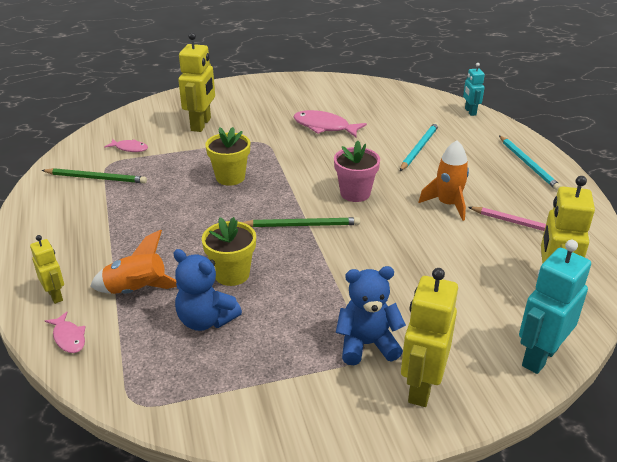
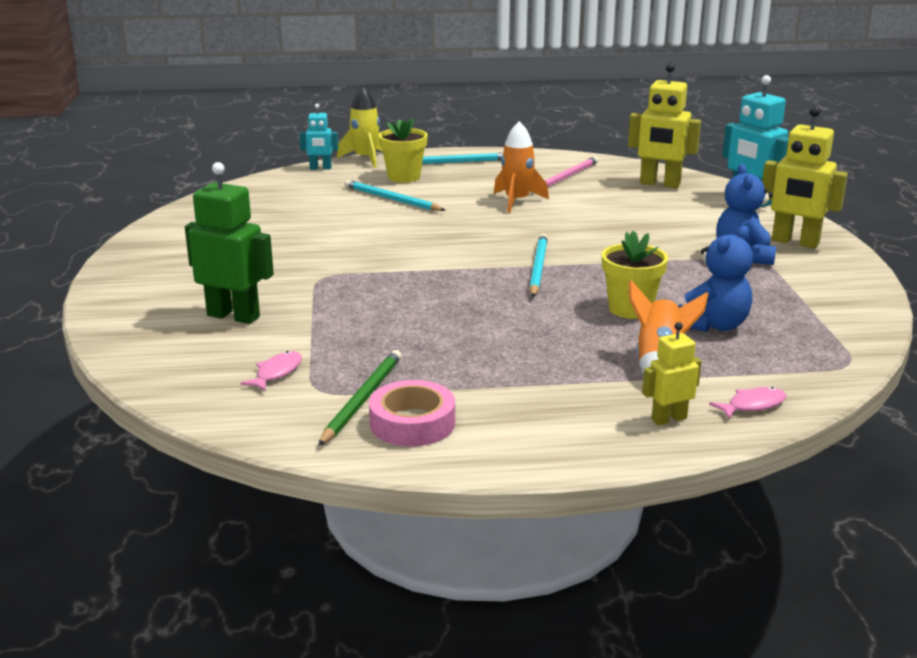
camera: 80 degrees left, 10 degrees down
yellow robot [178,32,215,132] -> green robot [185,162,274,324]
yellow flower pot [205,127,250,186] -> yellow flower pot moved to [379,118,428,183]
green pencil [242,217,360,227] -> turquoise pencil [529,234,548,297]
pink fish [294,110,367,137] -> none
pink flower pot [334,141,380,202] -> none
none -> yellow rocket [337,86,382,168]
none -> pink tape [369,380,455,447]

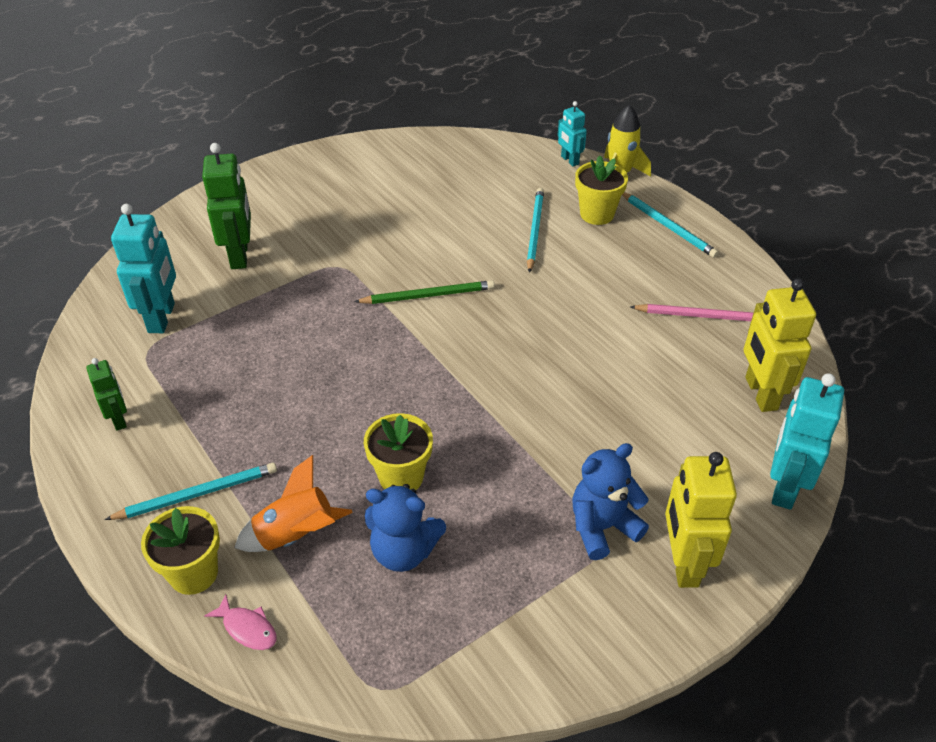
camera: 60 degrees right, 20 degrees up
pink fish [240,351,302,391] -> turquoise robot [111,204,176,333]
green pencil [318,350,402,446] -> green pencil moved to [354,280,495,304]
pink tape [369,380,455,447] -> green robot [87,358,127,431]
orange rocket [494,121,549,213] -> none
turquoise pencil [529,234,548,297] -> turquoise pencil moved to [104,463,277,520]
yellow robot [642,322,702,426] -> yellow flower pot [141,506,220,595]

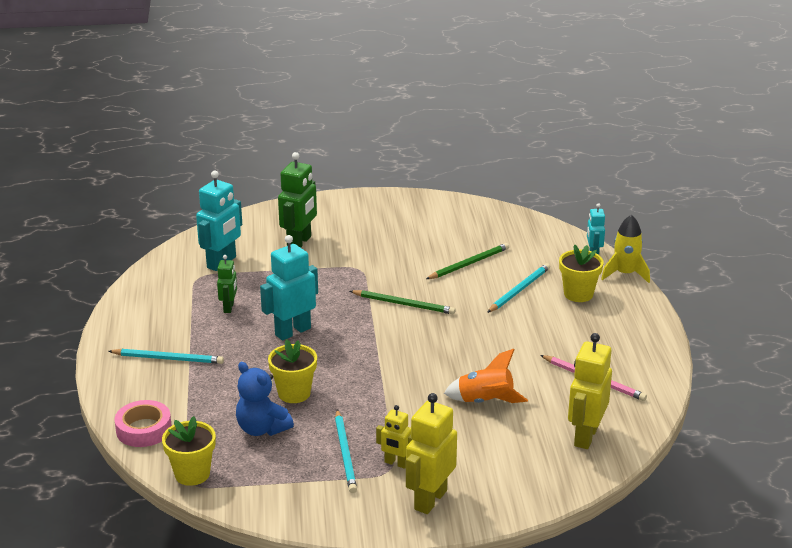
camera: 30 degrees right, 15 degrees down
green robot [87,358,127,431] -> green robot moved to [217,255,237,313]
yellow flower pot [141,506,220,595] -> yellow flower pot moved to [162,416,216,486]
pink fish [205,594,277,650] -> pink tape [115,400,172,447]
orange rocket [234,455,353,552] -> orange rocket moved to [444,349,528,403]
blue teddy bear [572,443,649,560] -> yellow robot [376,405,412,469]
turquoise pencil [622,192,719,258] -> turquoise pencil moved to [335,410,357,493]
turquoise robot [770,373,844,510] -> turquoise robot moved to [260,235,318,341]
none -> green pencil [426,243,509,279]

